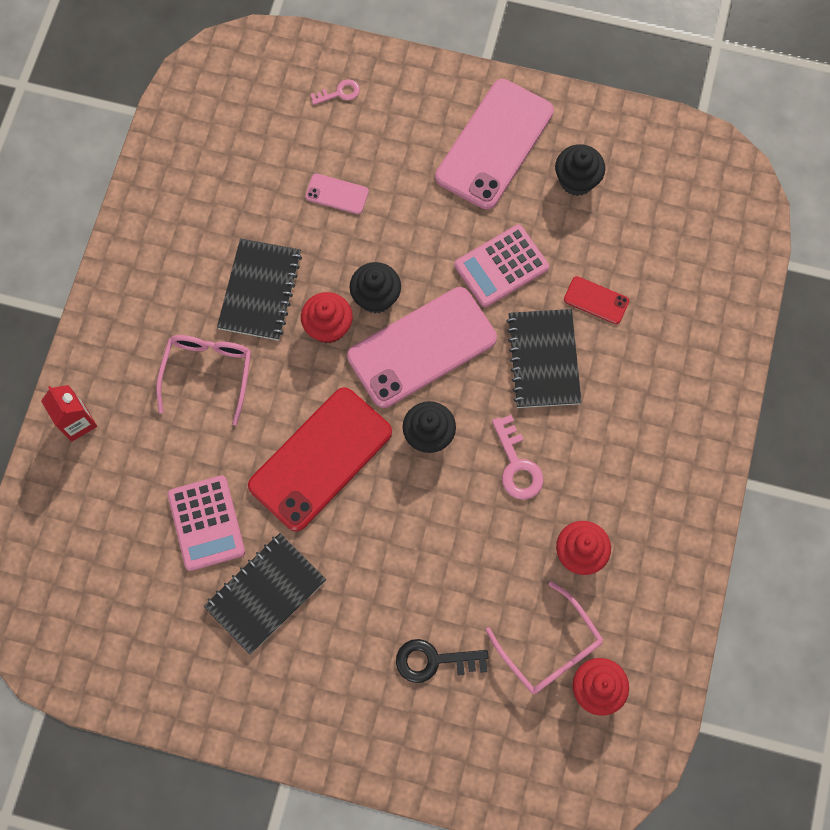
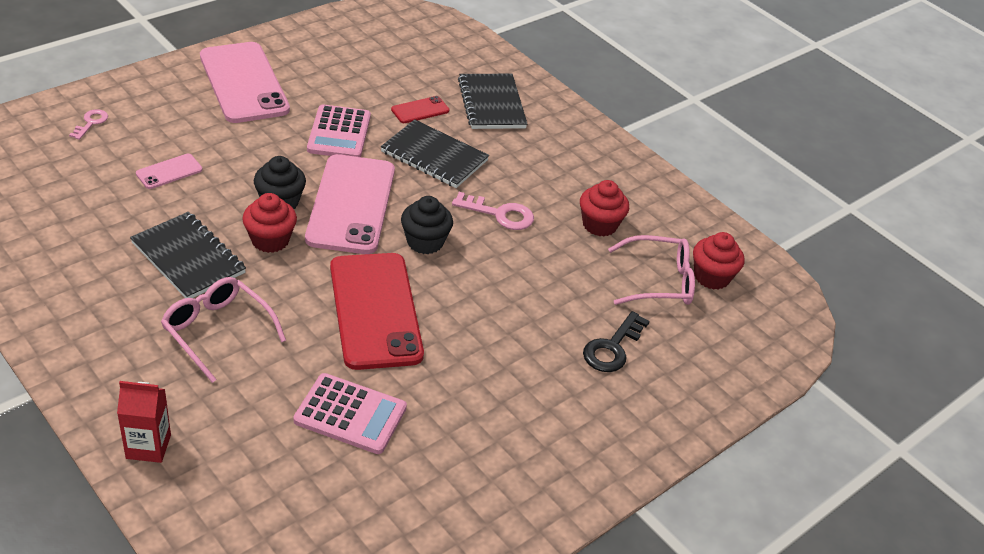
camera: 60 degrees left, 30 degrees down
black notebook [203,533,326,655] -> black notebook moved to [458,74,527,129]
black cupcake [555,144,605,196] -> none

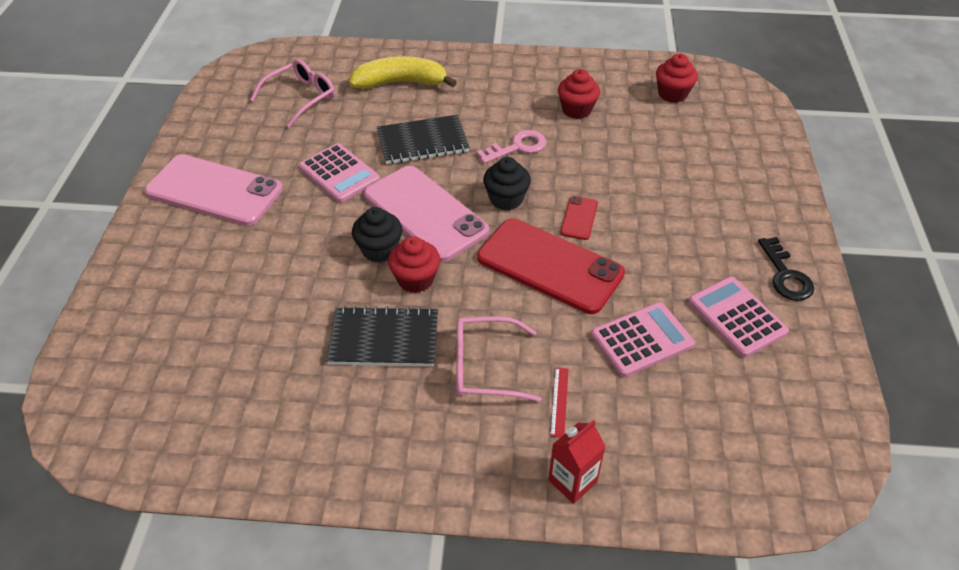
camera: 40 degrees left, 5 degrees up
pink key [69,109,108,140] -> none
pink phone [136,154,202,189] -> none
red phone [391,96,450,123] -> red phone moved to [560,196,598,240]
black notebook [458,74,527,129] -> yellow banana [349,56,457,89]
black key [583,311,650,372] -> black key moved to [758,237,814,301]
pink glasses [608,235,695,305] -> pink glasses moved to [250,59,335,128]
none -> red ruler [550,367,568,438]
none -> pink calculator [688,277,789,357]

